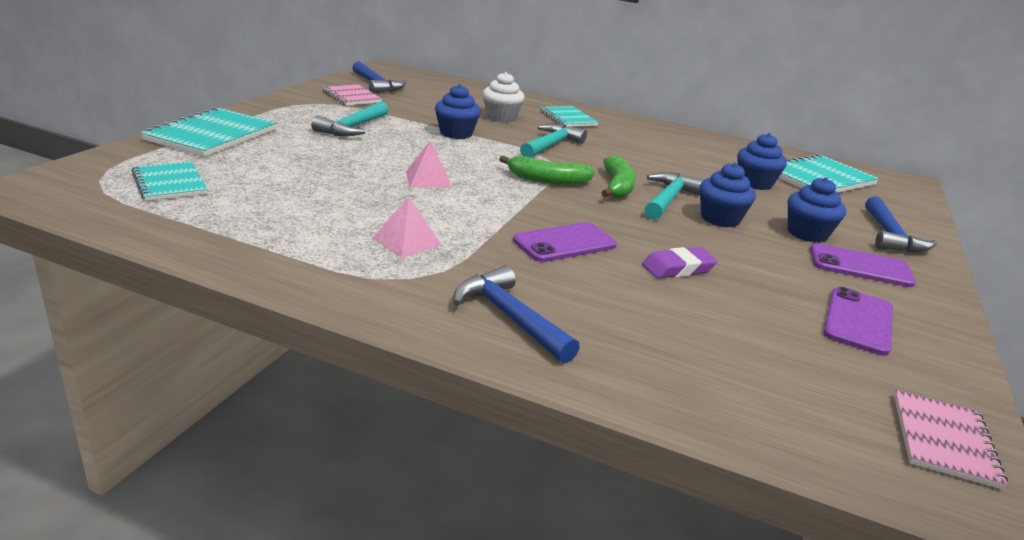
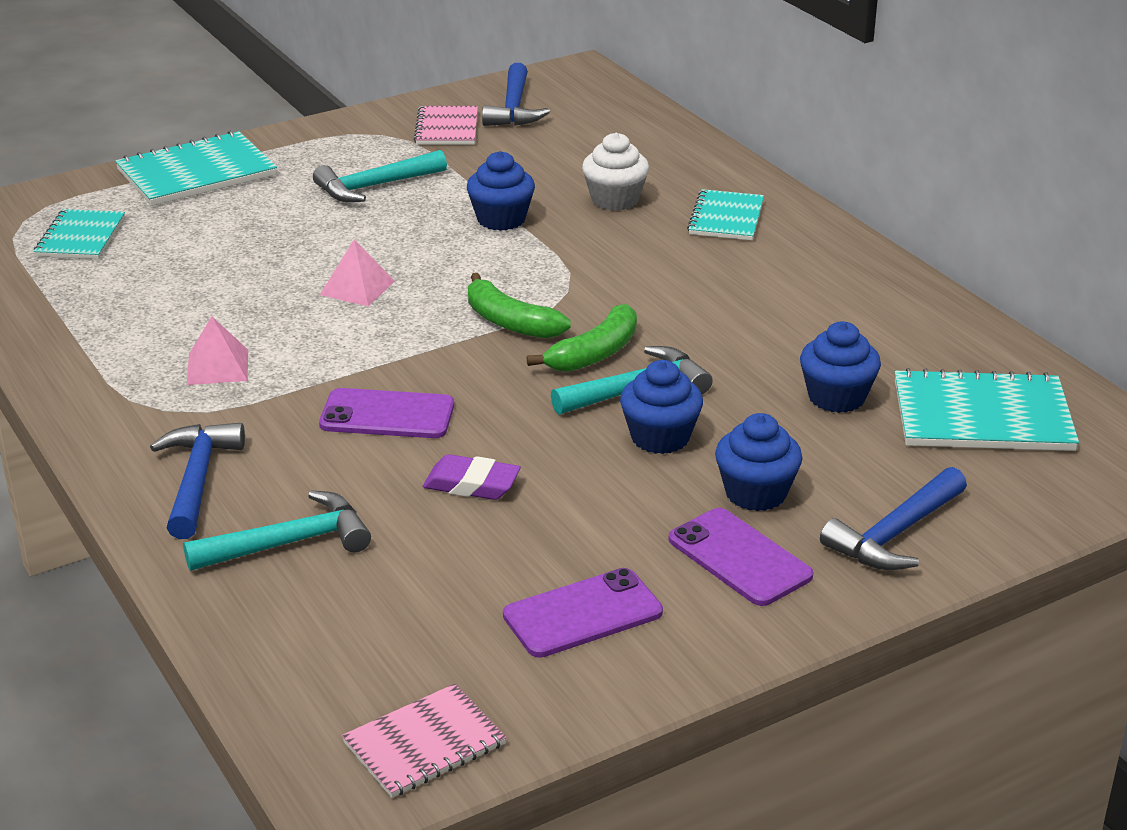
camera: 40 degrees right, 5 degrees up
turquoise hammer [520,124,587,158] -> turquoise hammer moved to [183,490,371,571]

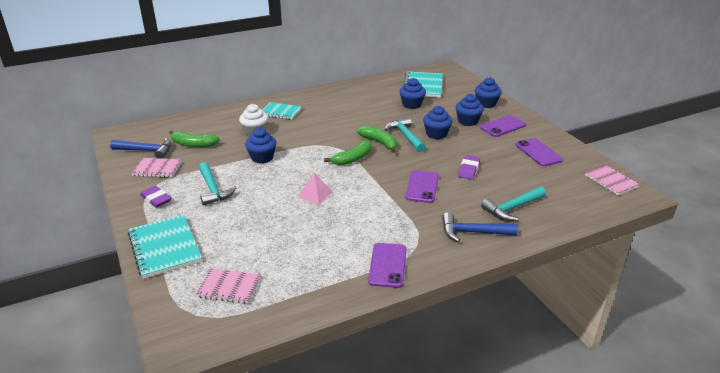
camera: 85 degrees left, 0 degrees up
turquoise notebook [34,209,125,259] -> pink notebook [196,268,261,304]
turquoise hammer [183,490,371,571] -> turquoise hammer turned 105 degrees counterclockwise [481,186,546,221]
pink pyramid [187,316,248,385] -> none
blue hammer [820,467,967,570] -> blue cupcake [475,77,502,108]
none -> purple eraser [140,186,172,208]
none -> green banana [169,130,220,147]
none -> purple phone [368,243,406,288]

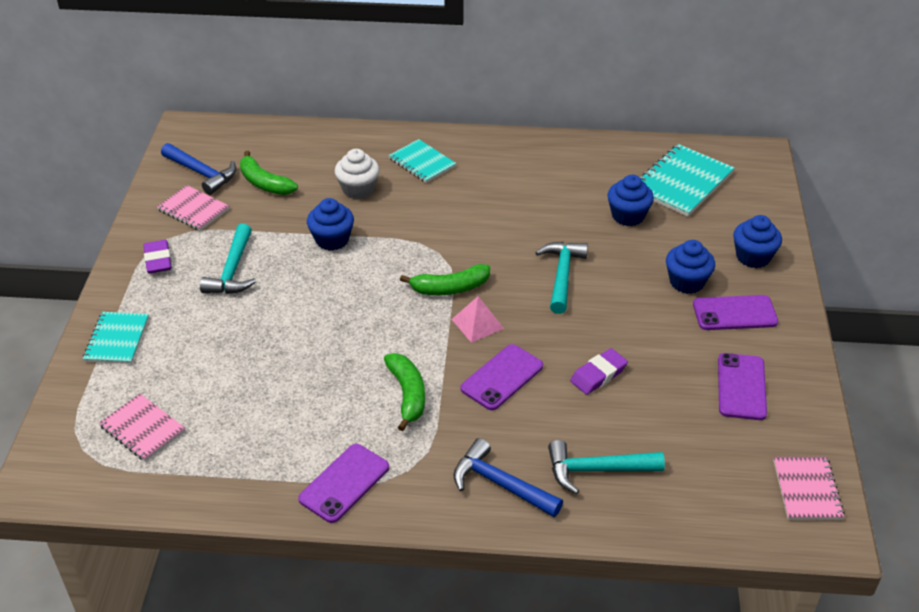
camera: 30 degrees right, 10 degrees up
turquoise notebook [128,215,202,279] -> turquoise notebook [83,312,149,364], size x0.63
pink pyramid [298,173,333,204] -> pink pyramid moved to [452,296,504,343]
green banana [357,126,397,153] -> green banana moved to [384,353,425,431]
blue cupcake [423,106,452,139] -> none

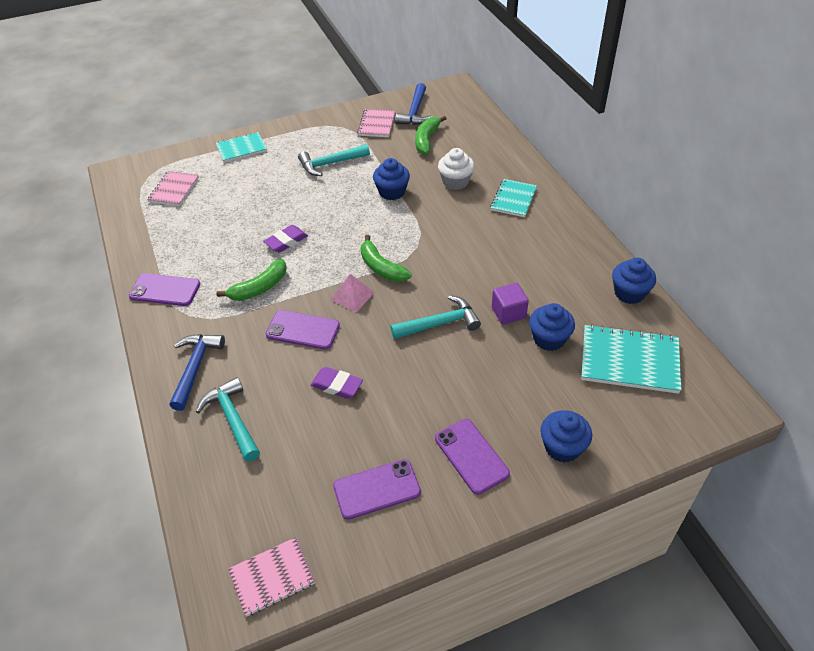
camera: 65 degrees right, 5 degrees up
purple eraser [143,240,172,274] -> purple eraser moved to [263,225,308,253]
blue cupcake [666,240,715,294] -> blue cupcake moved to [612,258,656,304]
none -> purple cube [492,283,529,325]

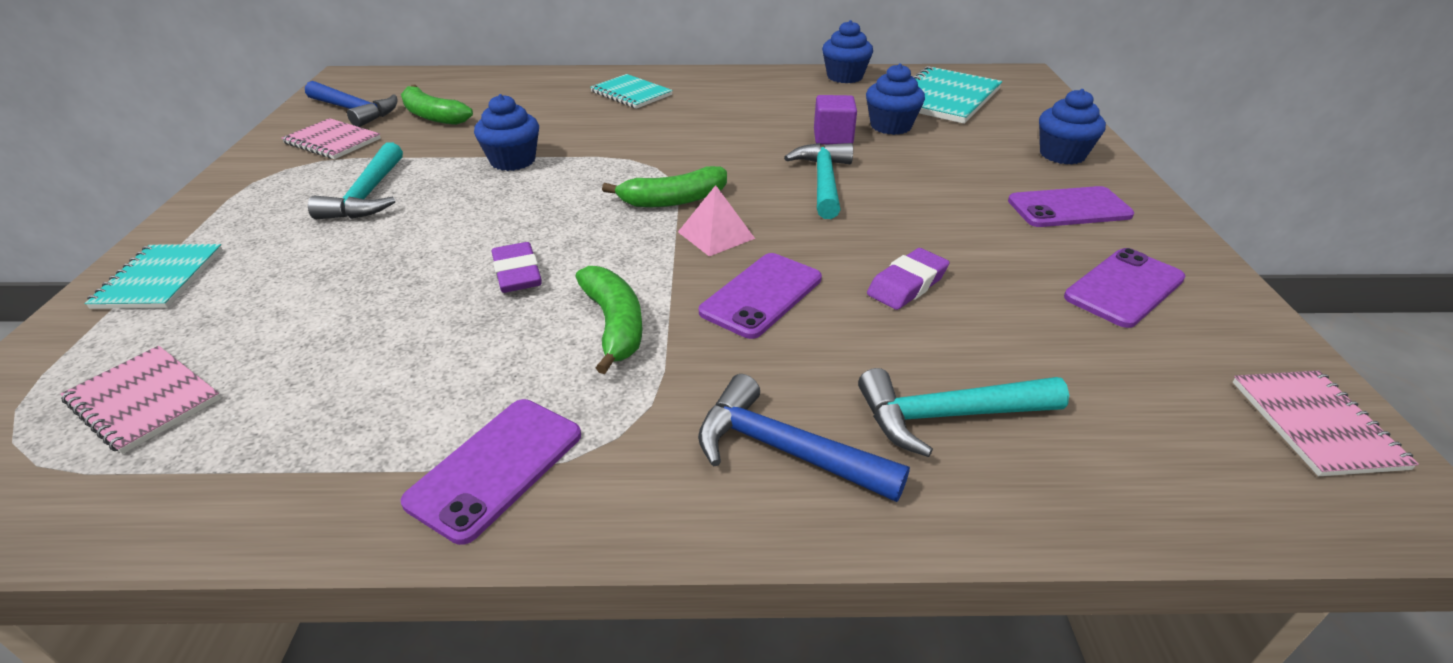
camera: 70 degrees left, 10 degrees down
purple phone [333,459,421,520] -> purple phone turned 45 degrees clockwise [1064,248,1186,328]
white cupcake [438,148,475,190] -> none

